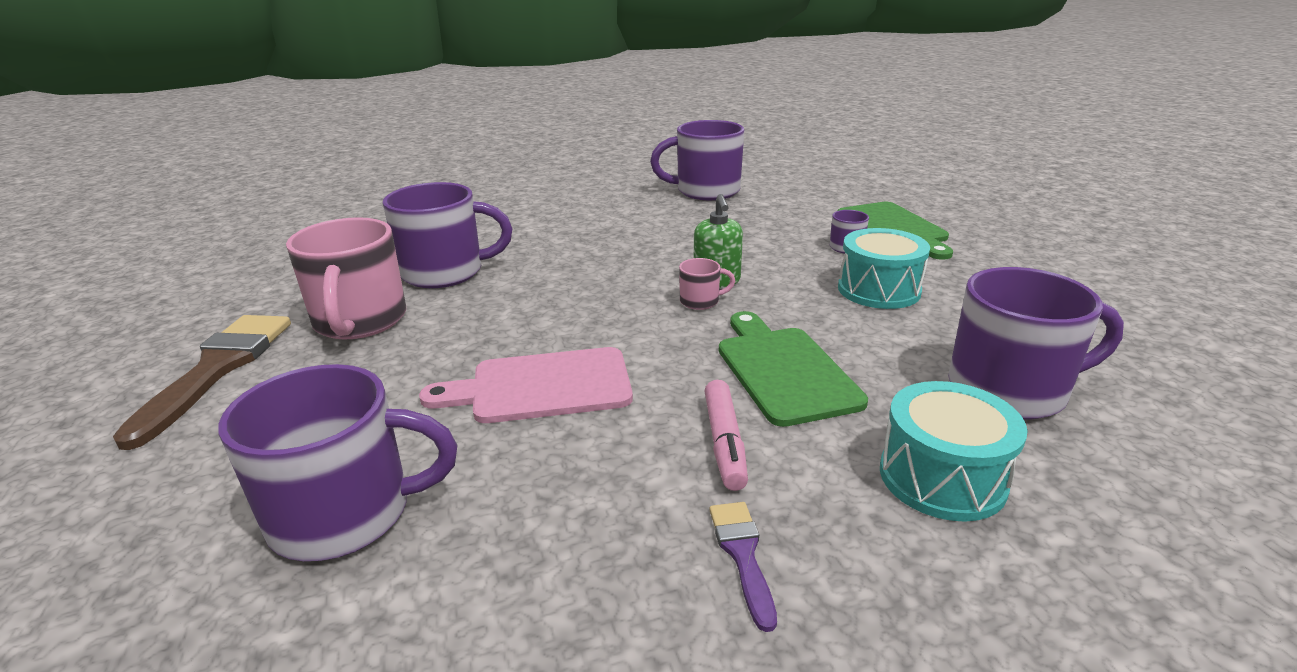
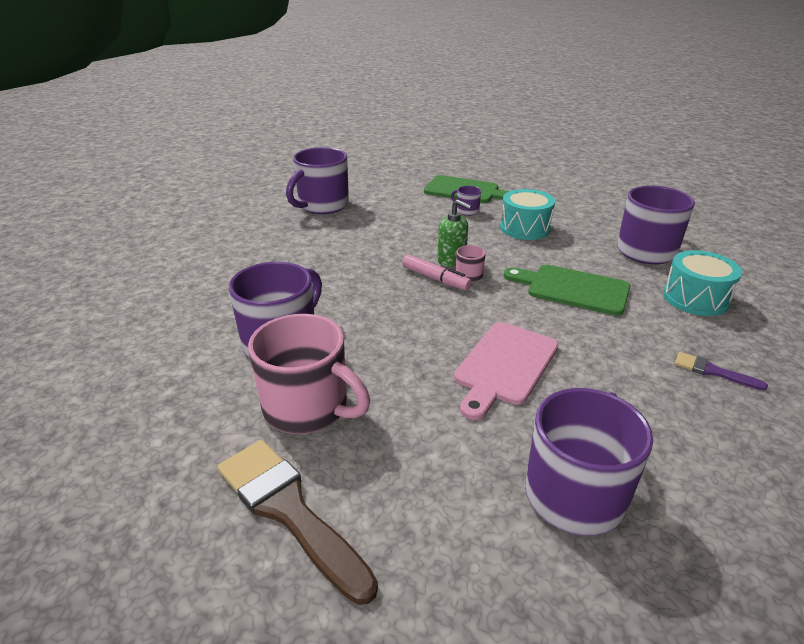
camera: 50 degrees left, 5 degrees up
pink marker [705,380,748,491] -> pink marker moved to [402,255,472,290]

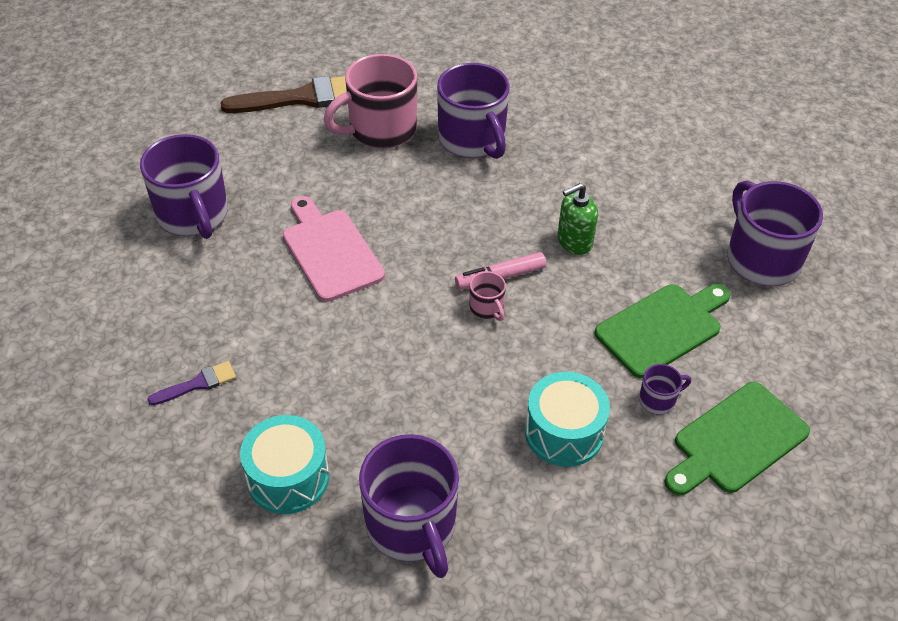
camera: 120 degrees right, 15 degrees up
green soap dispenser [437,200,472,267] -> green soap dispenser moved to [557,183,598,255]
green cutting board [504,265,630,316] -> green cutting board moved to [595,284,730,378]

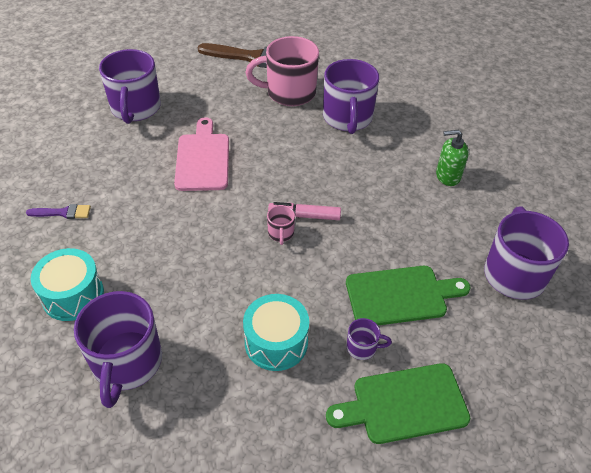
camera: 25 degrees right, 0 degrees up
green soap dispenser [557,183,598,255] -> green soap dispenser moved to [436,130,469,186]

